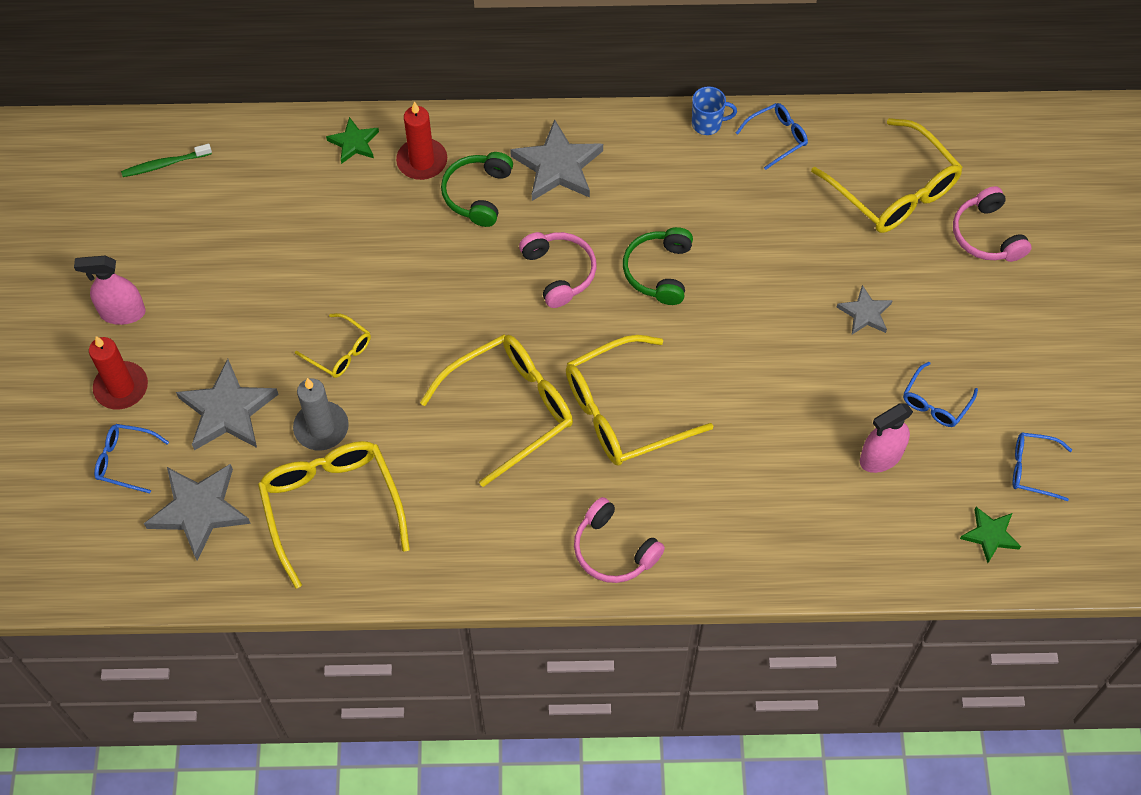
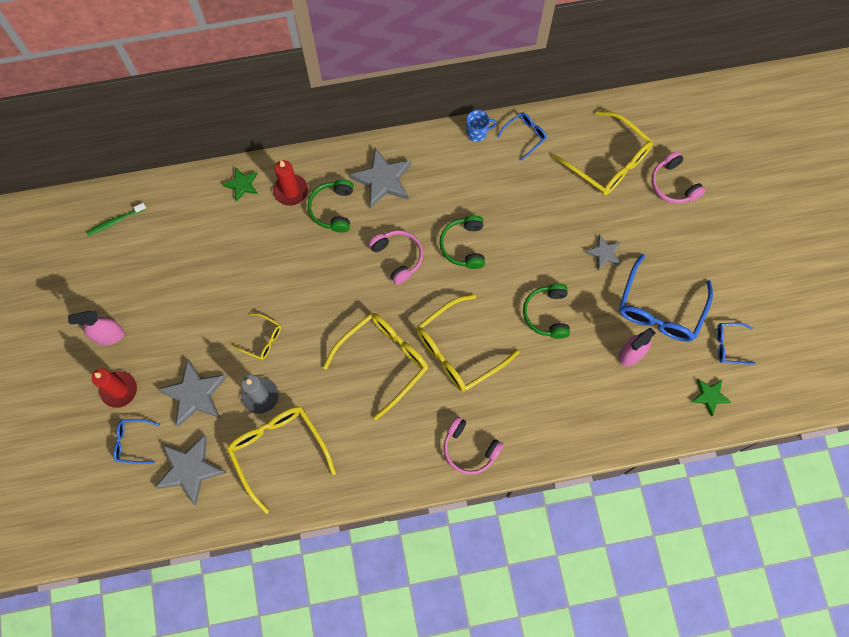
camera: 10 degrees left, 10 degrees up
blue glasses [903,362,978,427] -> blue glasses [619,254,713,342], size x1.99
none -> green headphones [523,284,570,339]

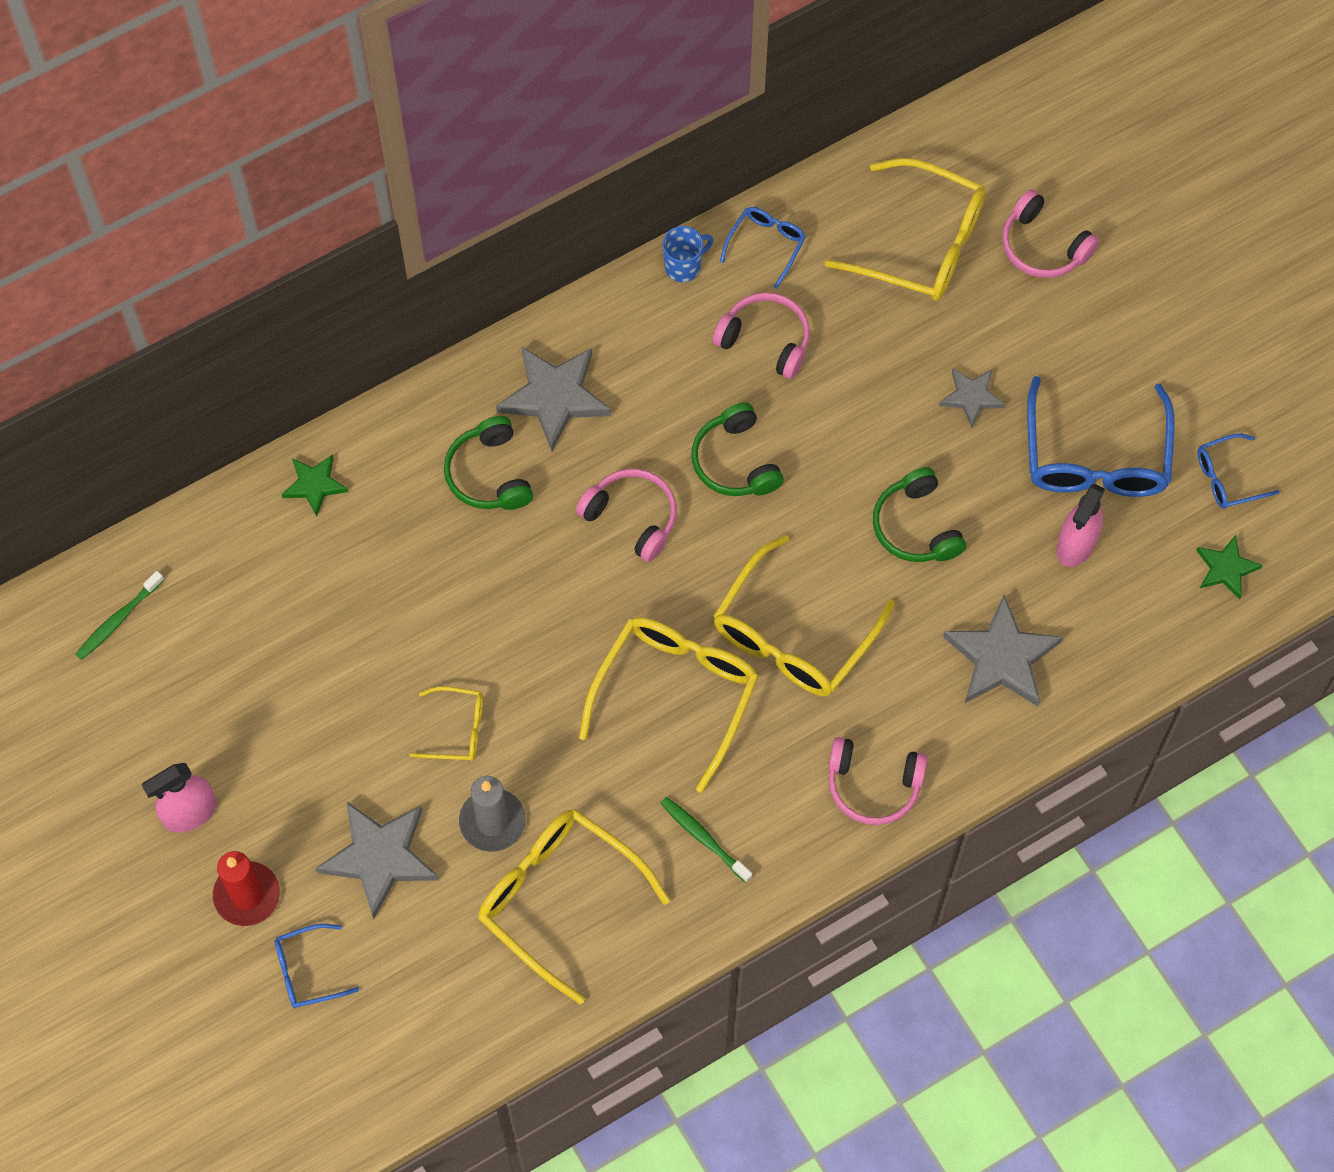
camera: 20 degrees left, 5 degrees down
grey star [155,435,226,506] -> grey star moved to [943,595,1063,706]
red candle [273,160,308,206] -> none
none -> green toothbrush [660,797,752,883]
none -> pink headphones [712,292,810,379]

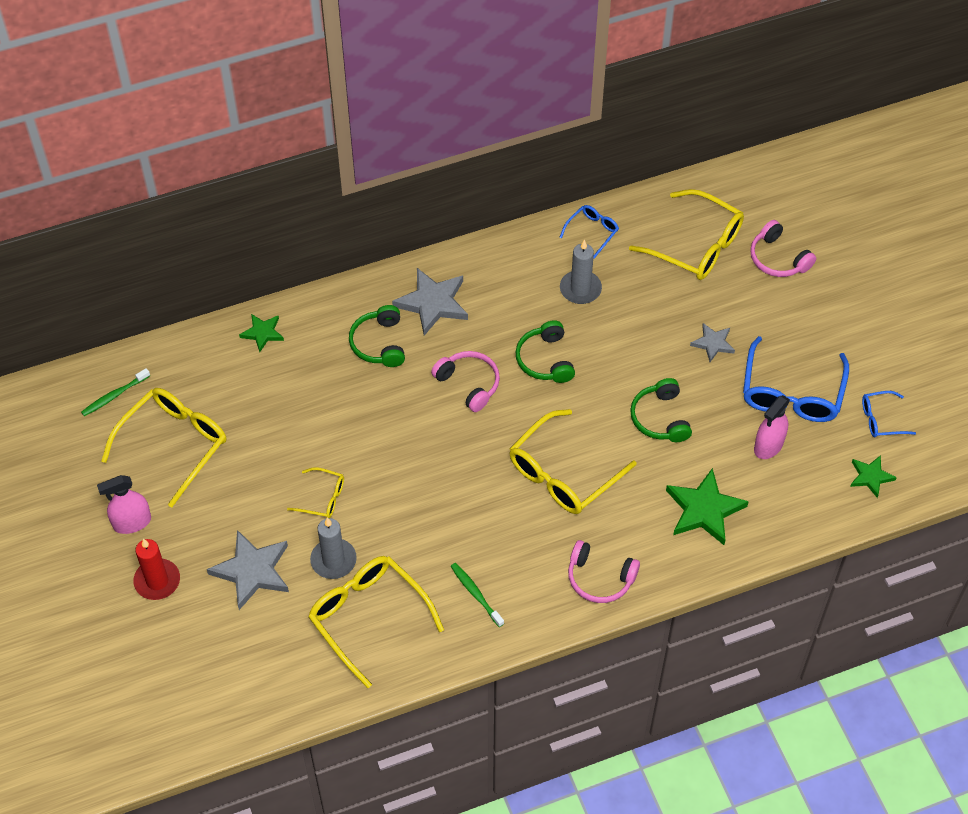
camera: 10 degrees right, 10 degrees down
blue glasses [275,924,359,1008] -> none
yellow glasses [579,617,759,793] -> yellow glasses moved to [101,388,226,507]
blue mug [662,226,714,282] -> none
pink headphones [712,292,810,379] -> grey candle [560,240,602,304]
grey star [943,595,1063,706] -> green star [666,468,749,545]

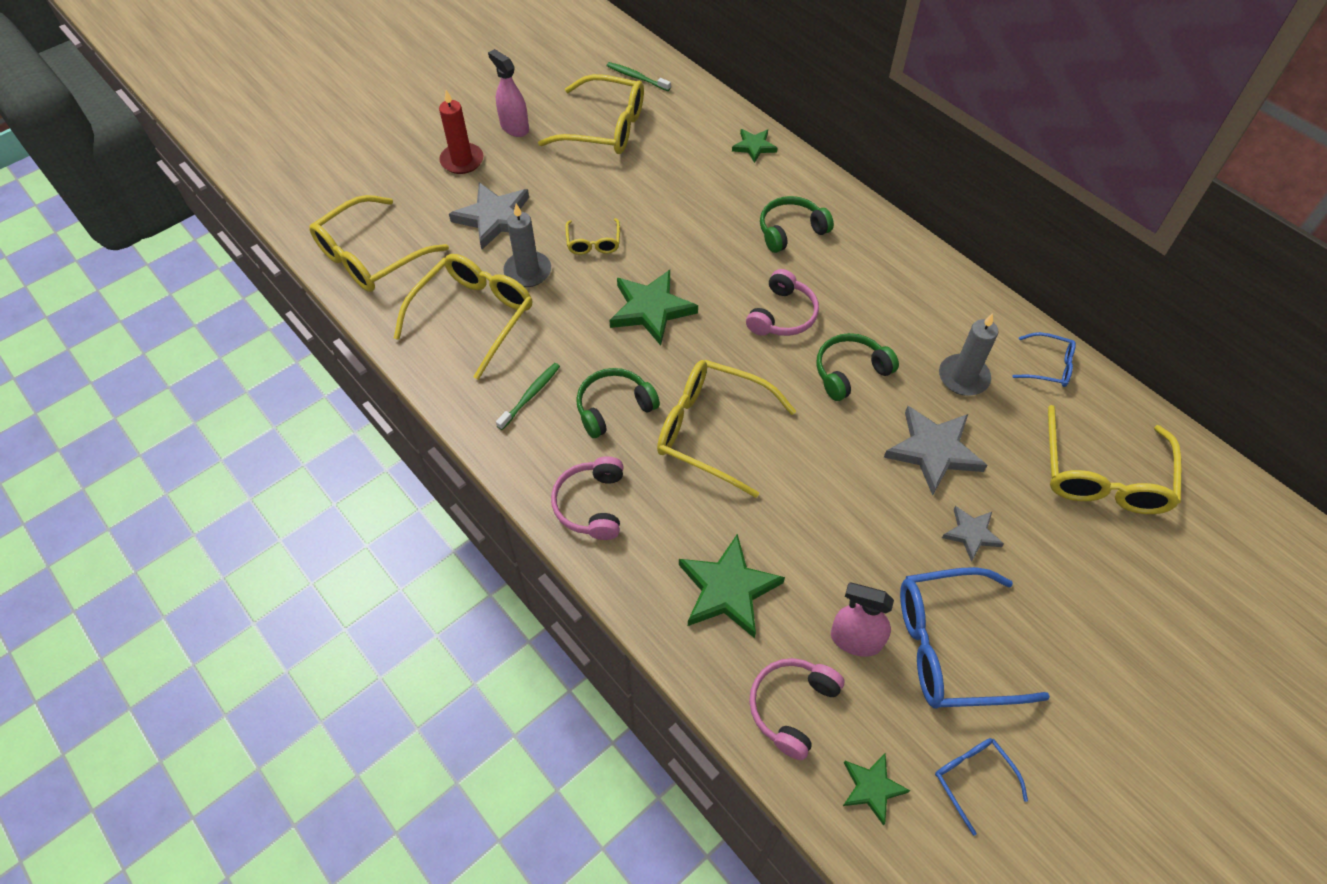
camera: 70 degrees right, 0 degrees up
grey star [392,268,468,336] -> grey star moved to [884,406,987,496]
green headphones [630,378,692,442] -> green headphones moved to [576,368,660,438]
pink headphones [750,220,816,277] -> pink headphones moved to [749,658,844,760]
none -> yellow glasses [309,195,449,292]
none -> green star [609,270,698,345]

